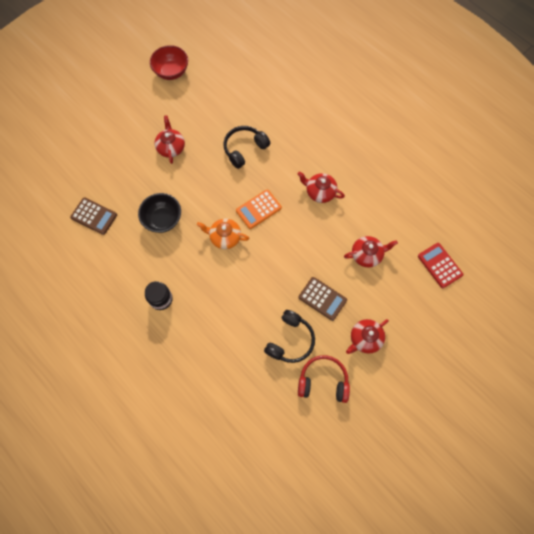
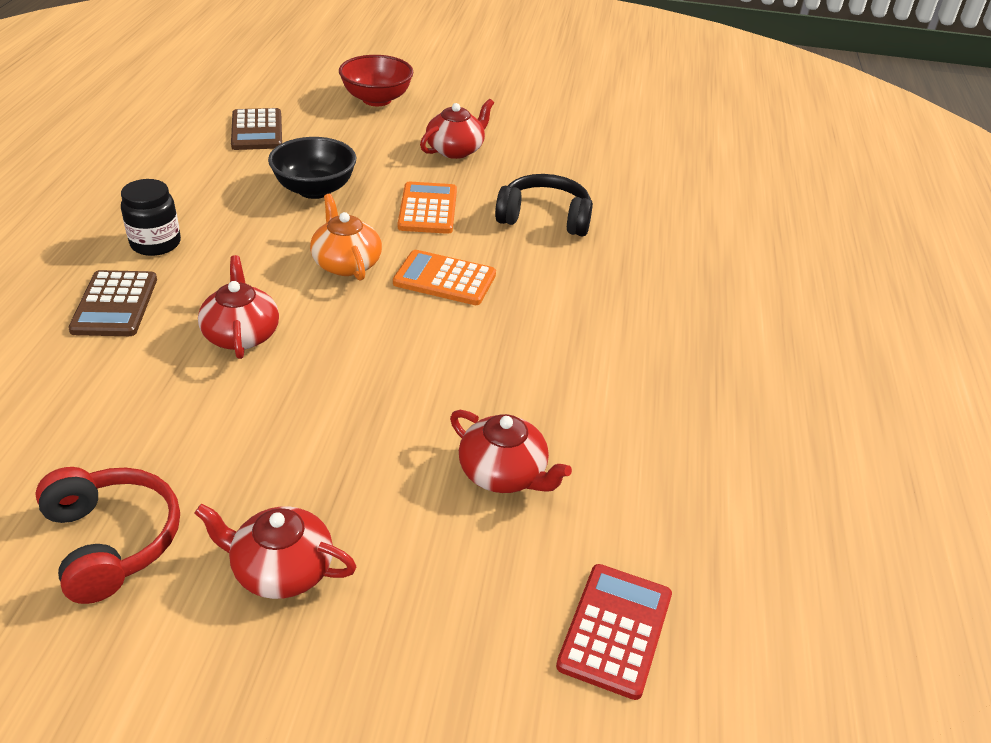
camera: 50 degrees right, 30 degrees down
red bowl [150,45,188,80] -> red bowl moved to [339,55,414,106]
black headphones [264,310,315,363] -> none
red teapot [297,171,345,203] -> red teapot moved to [198,255,279,359]
brown calculator [298,277,347,321] -> brown calculator moved to [68,270,157,336]
none -> orange calculator [398,182,457,234]

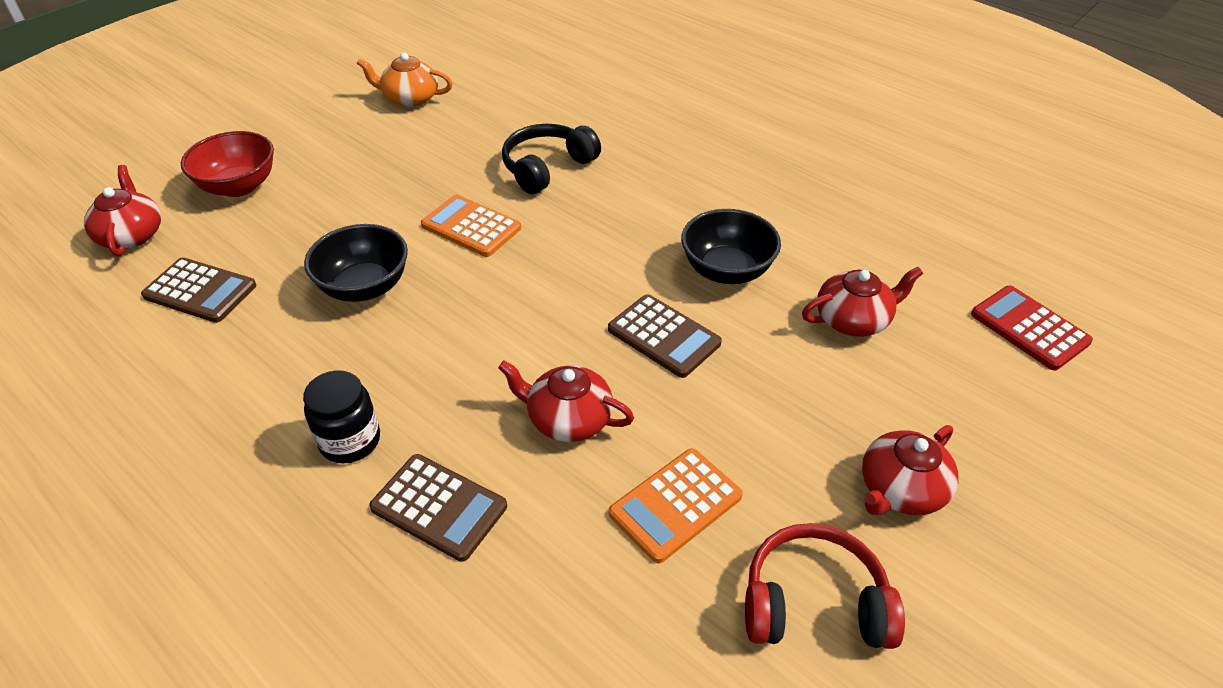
camera: 55 degrees left, 5 degrees up
orange teapot [310,194,382,281] -> orange teapot moved to [357,53,453,107]
orange calculator [393,250,496,305] -> orange calculator moved to [609,448,743,563]
red teapot [420,99,494,159] -> red teapot moved to [84,165,161,256]
none -> brown calculator [608,294,722,378]
none -> black bowl [681,209,781,284]

